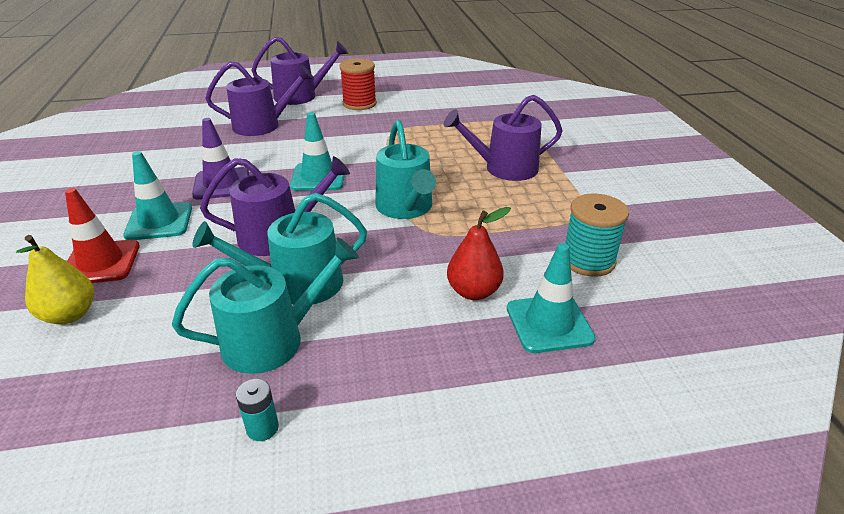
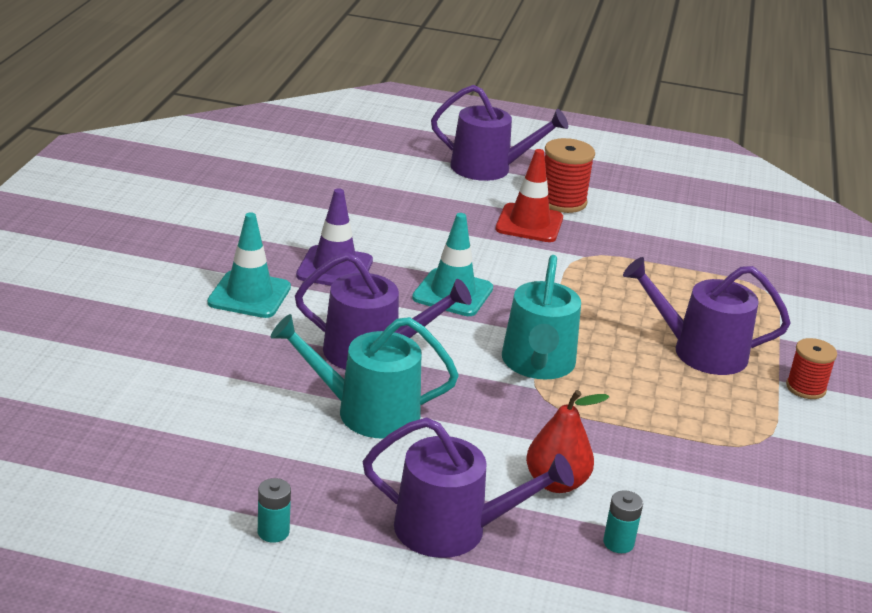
camera: 20 degrees right, 5 degrees down
yellow pear [16,235,94,324] -> none
red traffic cone [65,188,140,283] -> red traffic cone moved to [496,149,563,242]
turquoise watering can [172,237,359,374] -> none
purple watering can [205,61,314,136] -> purple watering can moved to [363,417,574,558]
turquoise traffic cone [507,243,596,353] -> turquoise battery [603,490,643,553]
turquoise spool [565,193,629,277] -> none
none -> red spool [786,338,837,399]

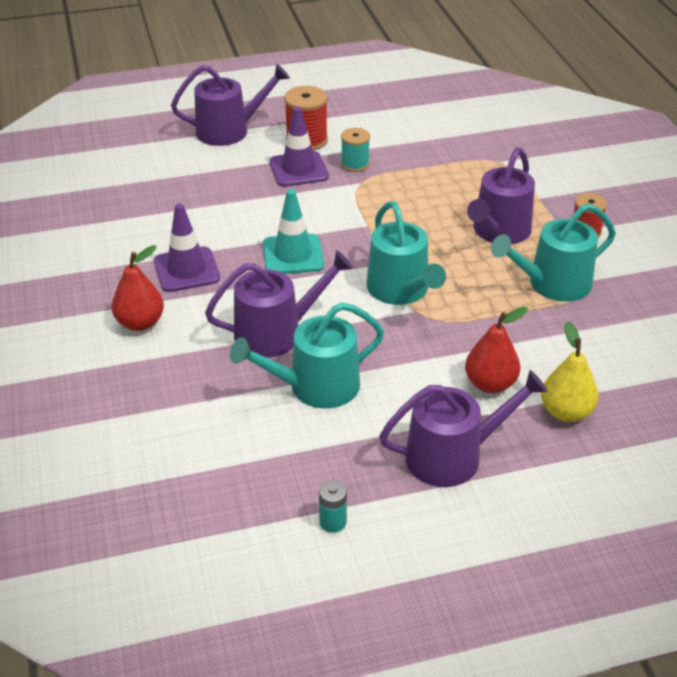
camera: 25 degrees left, 10 degrees up
turquoise traffic cone [207,212,291,318] -> red pear [112,245,164,331]
red traffic cone [496,149,563,242] -> purple traffic cone [270,107,329,187]
turquoise battery [603,490,643,553] -> yellow pear [541,321,599,422]
purple watering can [623,257,790,375] -> purple watering can turned 45 degrees counterclockwise [467,147,535,244]
none -> turquoise spool [341,128,370,172]
none -> turquoise watering can [491,203,616,302]

